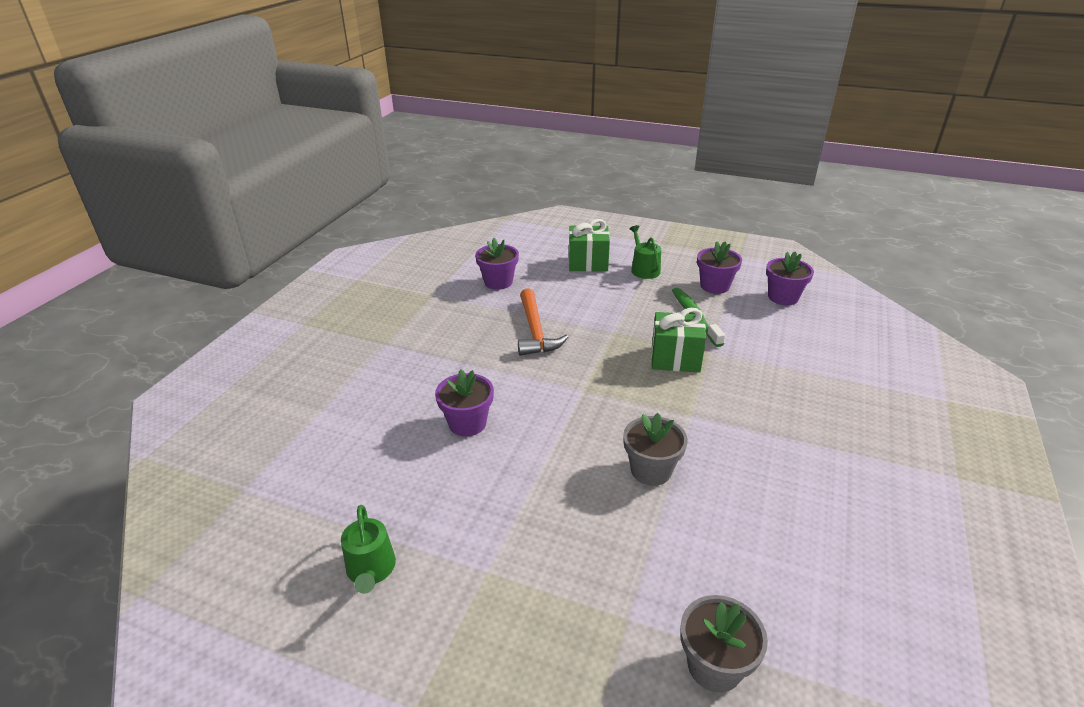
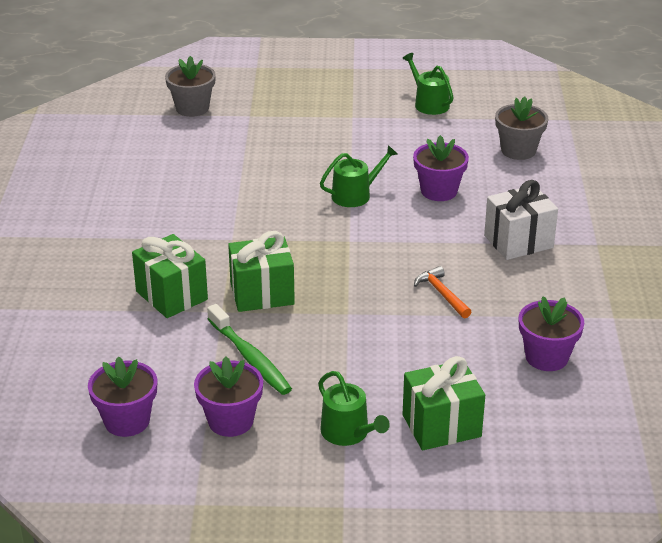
camera: 160 degrees right, 0 degrees up
orange hammer [518,288,568,356] -> orange hammer [414,266,471,318], size x0.58
grey flower pot [623,413,688,486] -> grey flower pot moved to [495,97,548,160]
none -> green gift [132,234,208,318]
none -> green watering can [320,145,398,207]
none -> white gift [484,180,558,260]

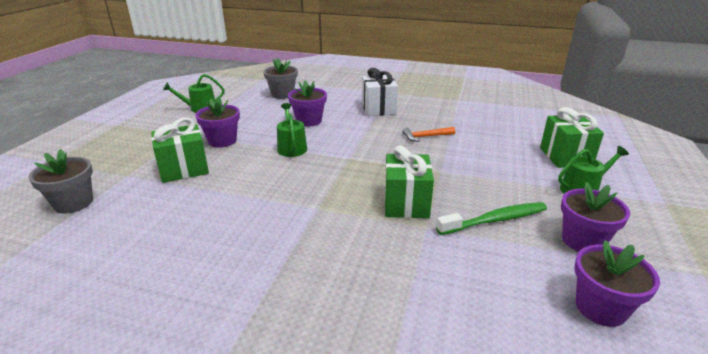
camera: 75 degrees left, 5 degrees down
green gift [132,234,208,318] -> green gift moved to [151,118,209,183]
purple flower pot [519,297,585,371] -> purple flower pot moved to [195,96,240,148]

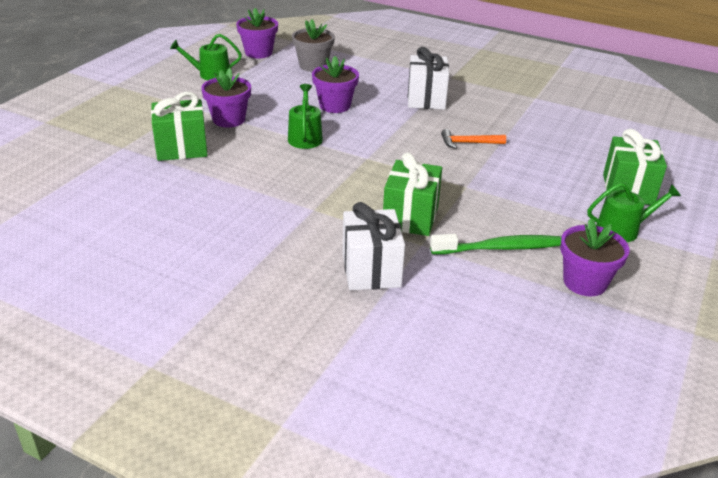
camera: 10 degrees right, 5 degrees up
grey flower pot [29,149,93,214] -> none
purple flower pot [574,240,660,327] -> purple flower pot moved to [236,8,278,59]
none -> white gift [343,202,405,290]

